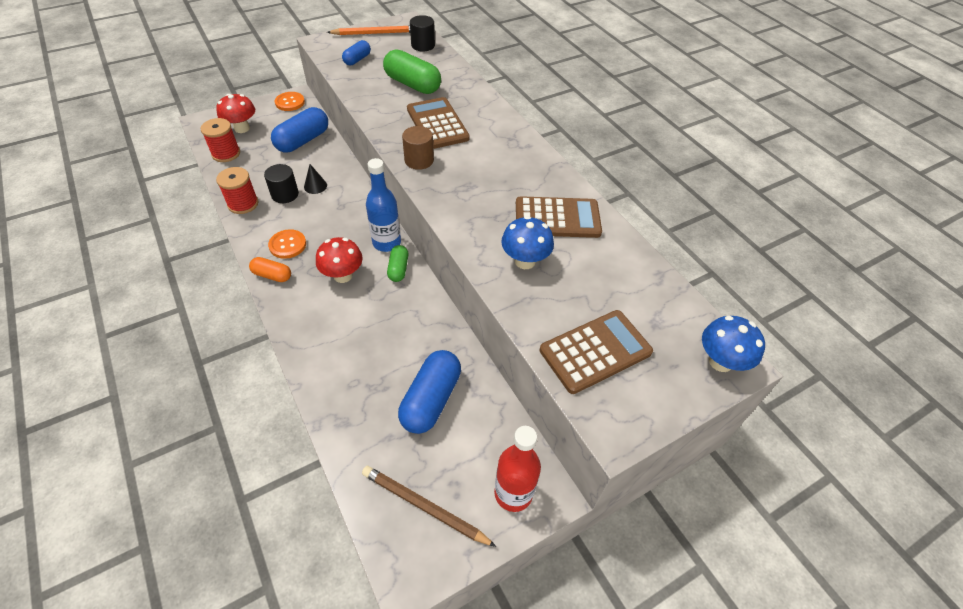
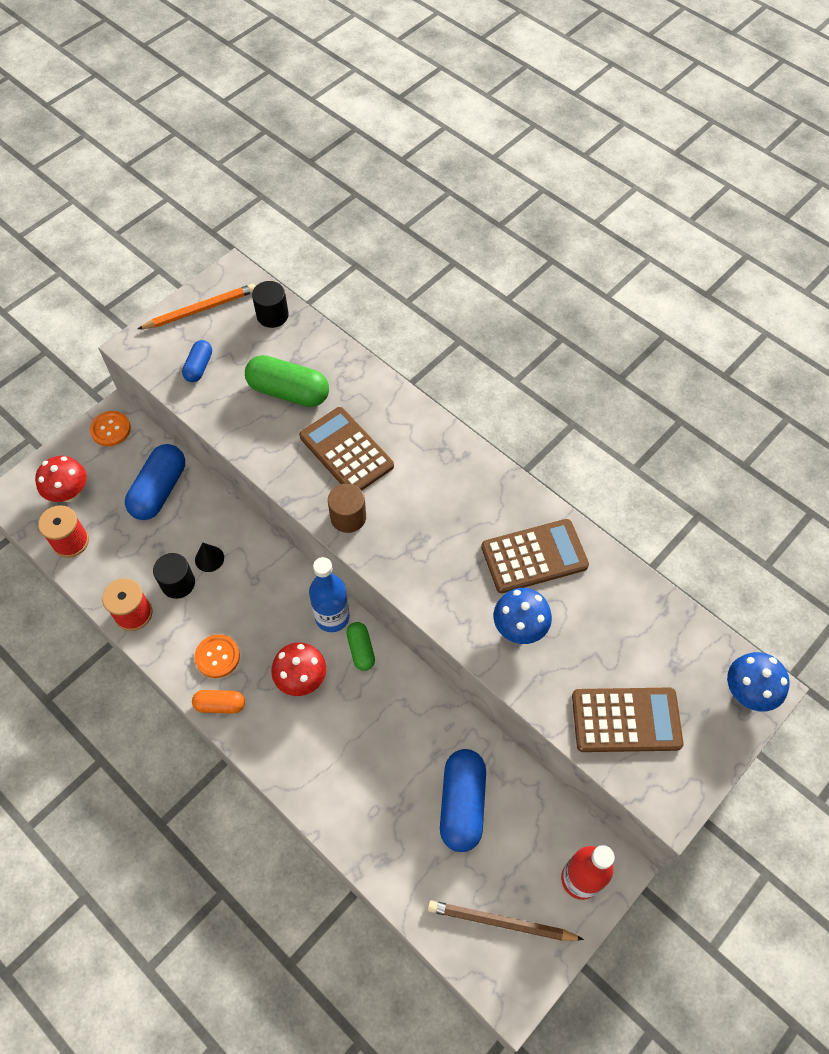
camera: 15 degrees left, 10 degrees up
brown calculator [540,310,653,394] -> brown calculator turned 45 degrees clockwise [572,688,684,752]

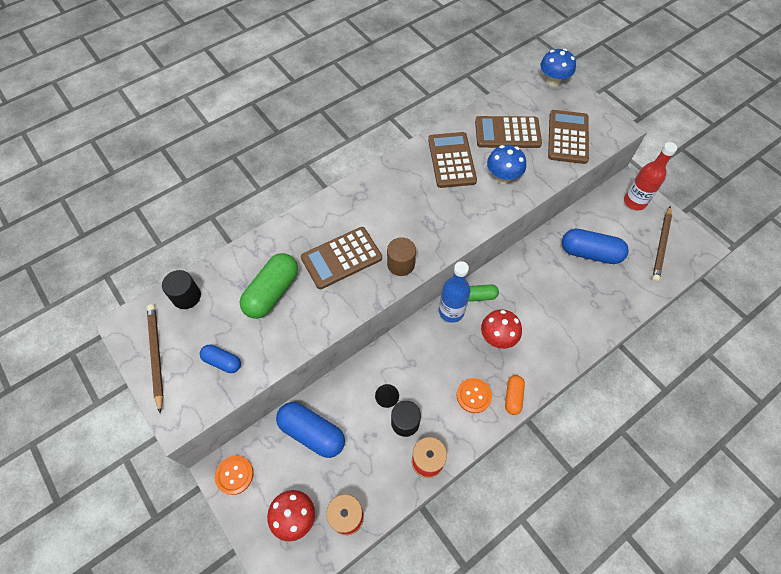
camera: 80 degrees left, 0 degrees up
orange pencil [138,284,256,329] -> brown pencil [147,304,164,413]
none -> brown calculator [475,116,542,148]

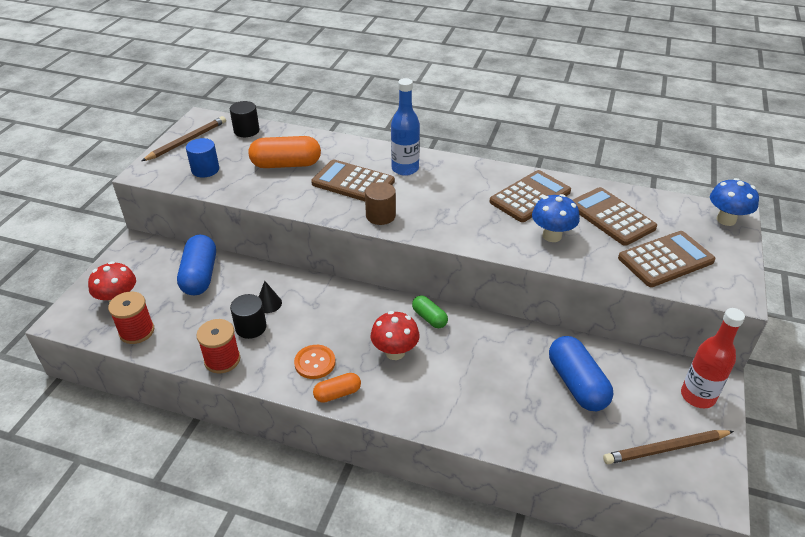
camera: 55 degrees right, 20 degrees down
blue capsule [200,345,241,373] -> blue cylinder [186,138,219,178]
orange button [215,456,253,495] -> none
green capsule [239,253,298,319] -> orange capsule [249,136,321,168]
blue bottle [439,261,470,323] -> blue bottle moved to [391,78,420,176]

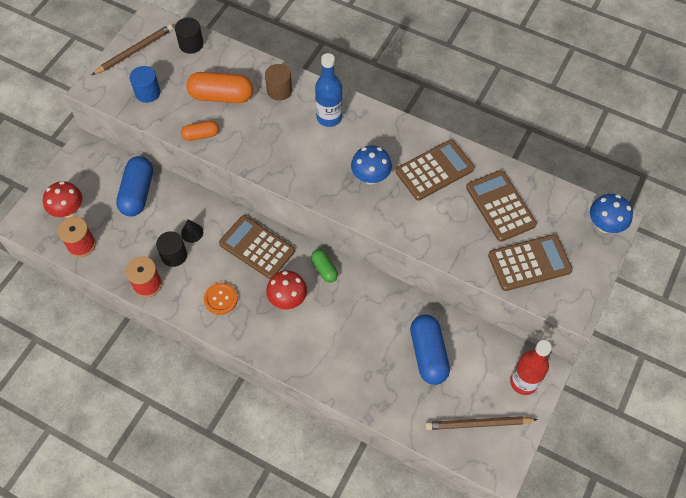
camera: 10 degrees right, 20 degrees up
brown calculator [311,159,395,201] -> brown calculator moved to [219,215,295,279]
orange capsule [313,373,361,403] -> orange capsule moved to [181,121,219,141]
brown cylinder [365,182,396,225] -> brown cylinder moved to [265,64,292,101]
blue mushroom [532,194,580,242] -> blue mushroom moved to [351,146,392,185]

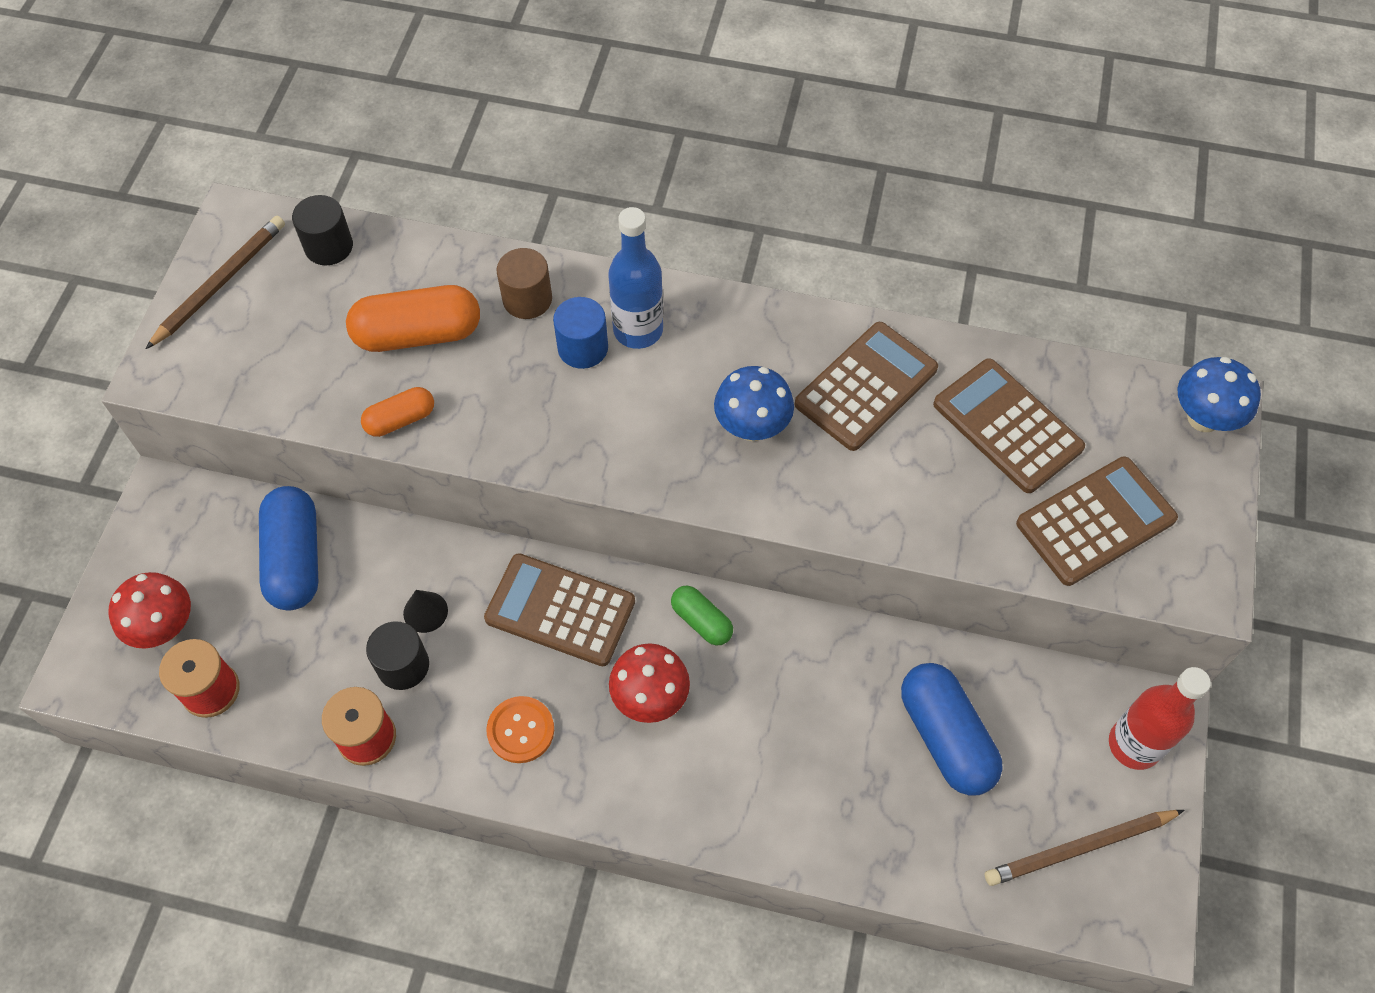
camera: 15 degrees left, 0 degrees up
blue cylinder [130,66,160,103] -> blue cylinder moved to [553,297,608,369]

